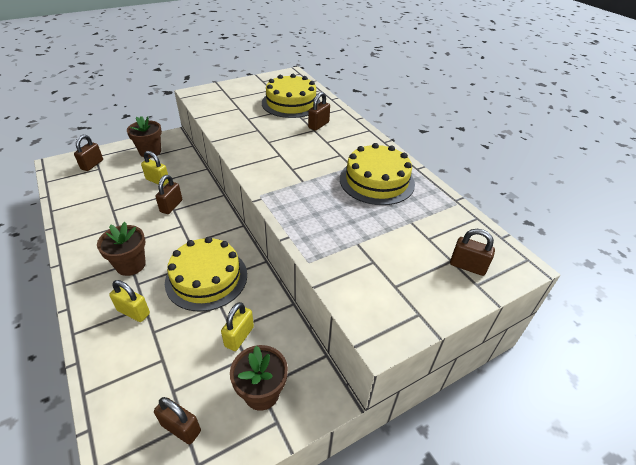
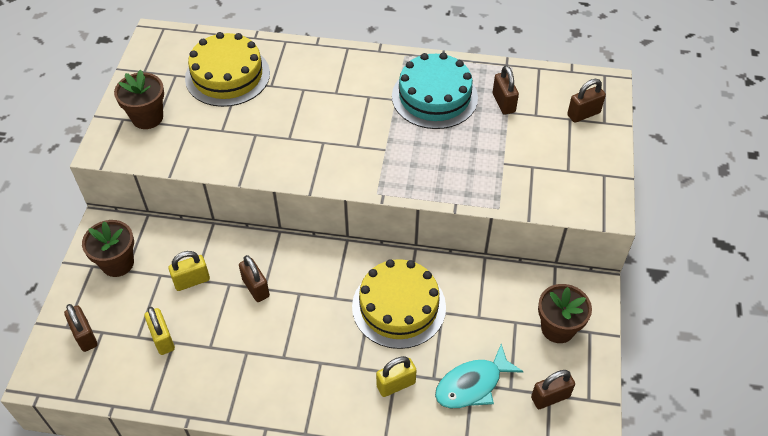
camera: 50 degrees left, 10 degrees up
brown flower pot [97,222,146,276] -> brown flower pot moved to [114,69,164,129]
yellow padlock [221,302,254,351] -> yellow padlock moved to [144,307,175,355]
brown padlock [308,92,330,131] -> brown padlock moved to [493,65,519,115]
yellow cake [340,143,415,205] -> turquoise cake [392,53,478,129]
none -> turquoise fish [435,344,524,408]

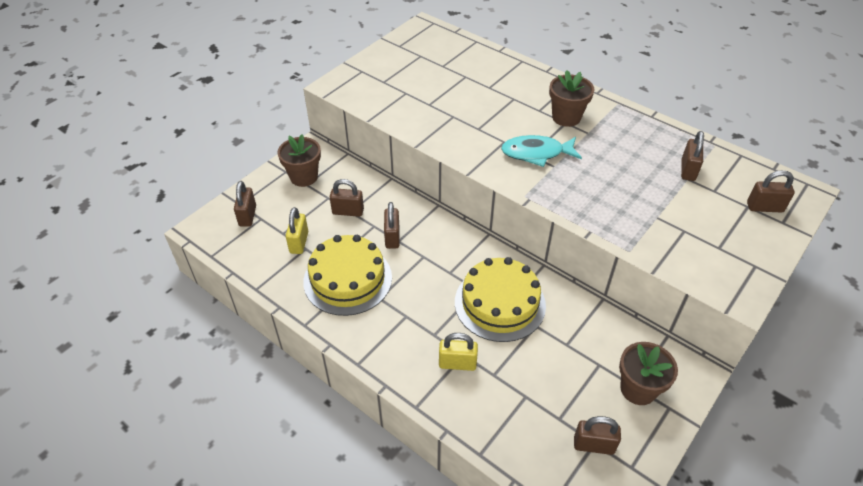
camera: 30 degrees right, 5 degrees down
brown flower pot [114,69,164,129] -> brown flower pot moved to [549,70,594,127]
yellow padlock [168,251,210,291] -> brown padlock [330,179,364,217]
yellow cake [185,32,270,107] -> yellow cake moved to [303,235,392,316]
turquoise cake [392,53,478,129] -> none
turquoise fish [435,344,524,408] -> turquoise fish moved to [501,135,582,167]

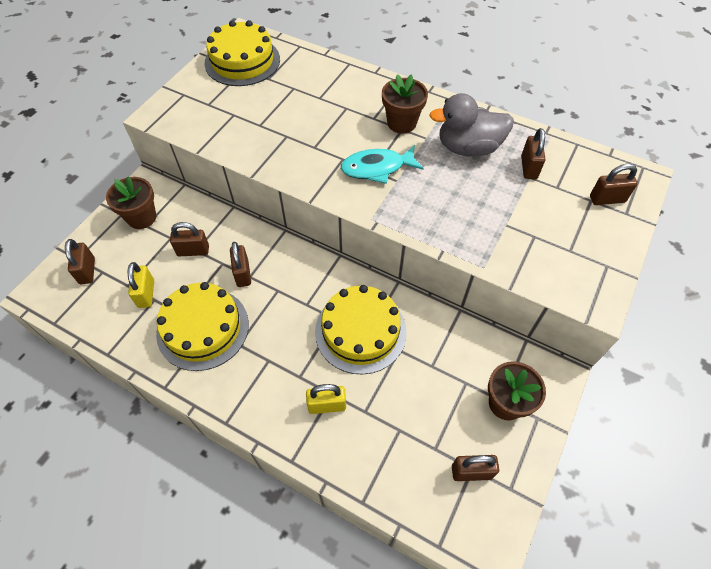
camera: 10 degrees left, 10 degrees up
none -> yellow cake [205,20,280,86]
none -> grey duck [429,93,514,156]

